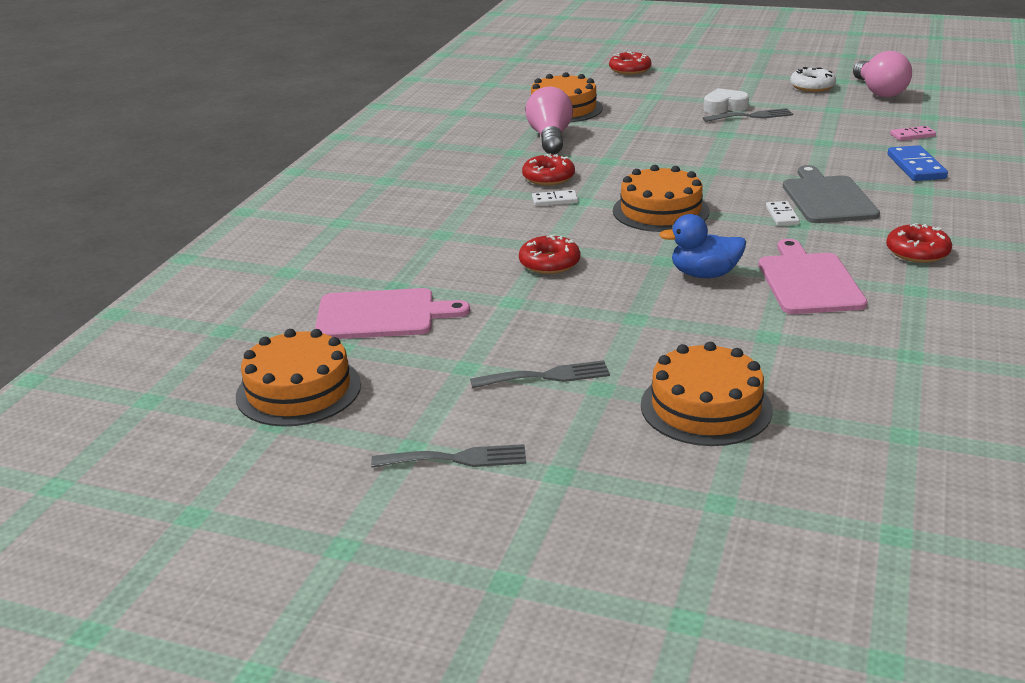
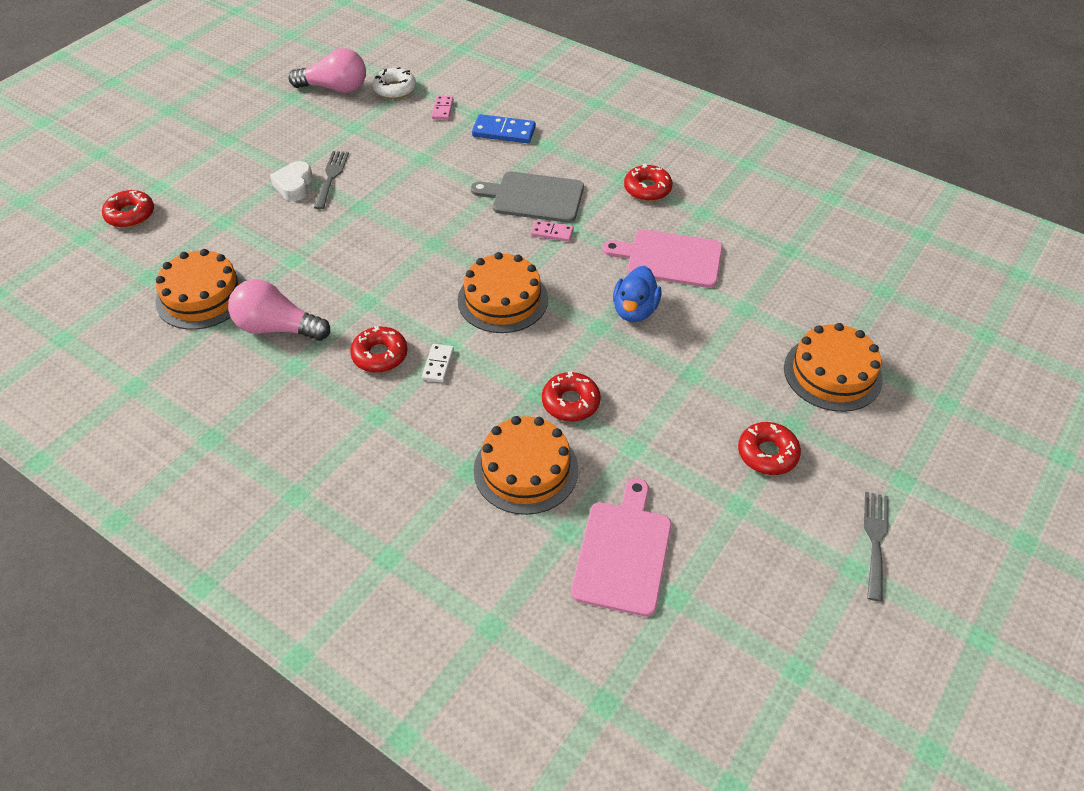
camera: 75 degrees left, 20 degrees up
orange cake [236,329,361,427] -> orange cake moved to [474,416,578,515]
grey fork [470,360,610,388] -> red donut [738,422,801,475]
white domino [766,201,800,226] -> pink domino [531,220,574,242]
white donut [790,67,836,92] -> white donut moved to [372,67,416,99]

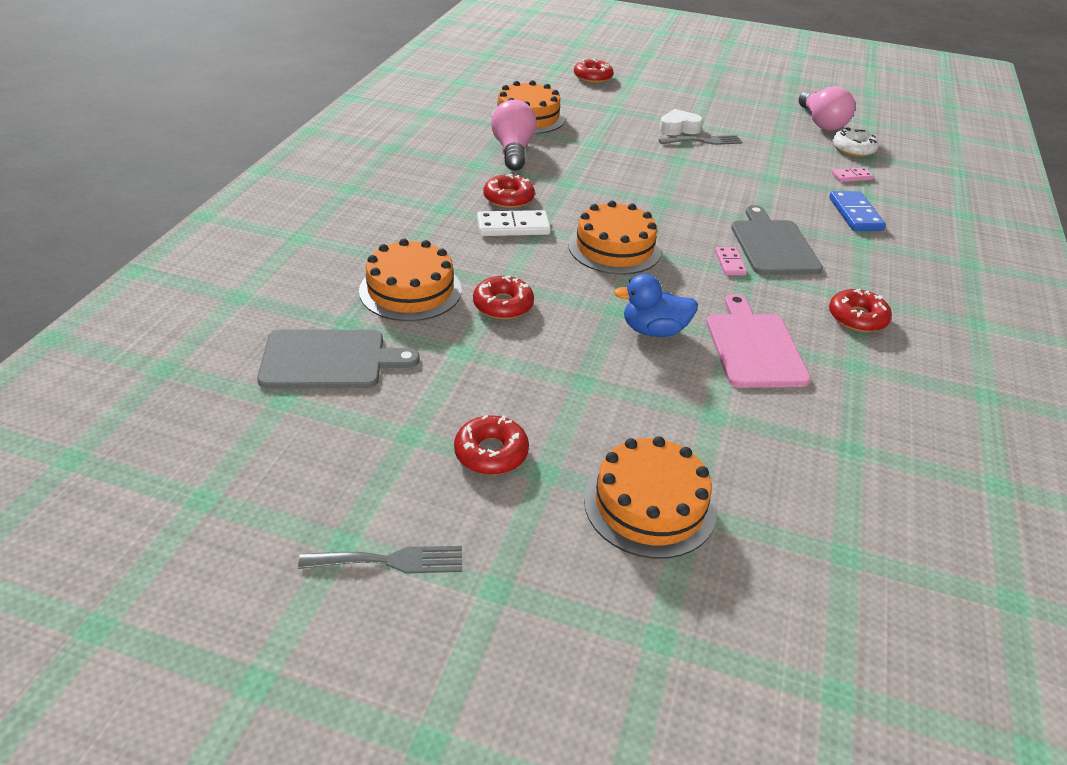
camera: 70 degrees right, 10 degrees down
white domino [422,344,454,382] -> white domino [477,210,551,236], size x1.65
pink cutting board [571,478,671,617] -> grey cutting board [257,329,420,388]

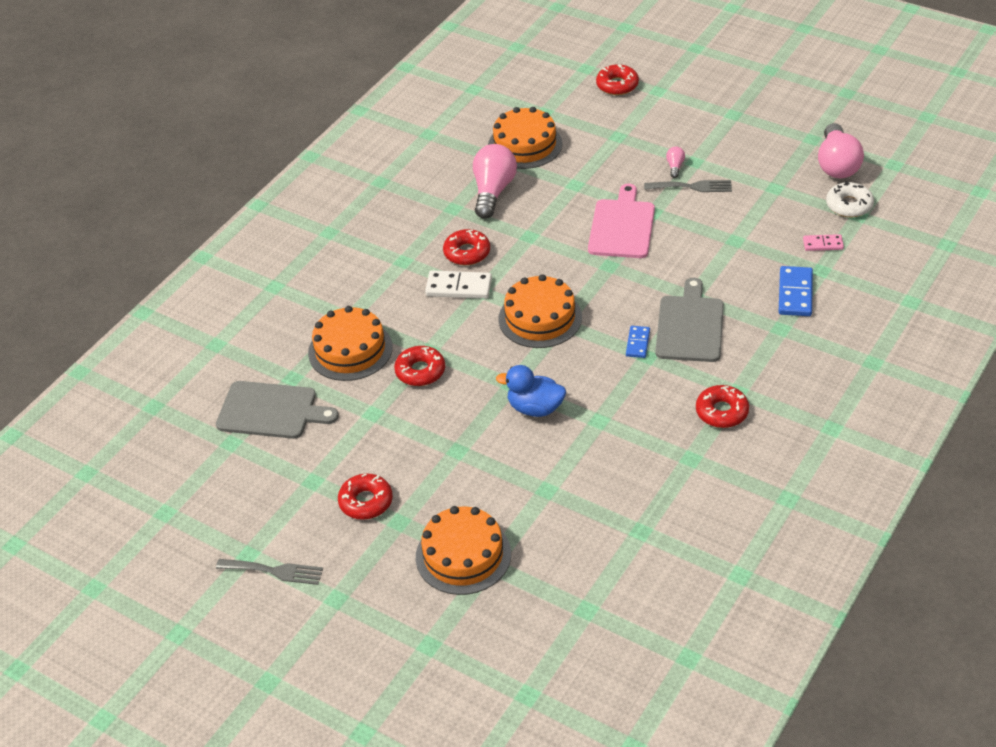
camera: 20 degrees right, 5 degrees up
white heart [660,109,703,135] -> pink light bulb [666,147,685,178]
pink cutting board [706,294,811,388] -> pink cutting board moved to [588,184,655,258]
pink domino [715,247,747,275] -> blue domino [626,326,650,358]

